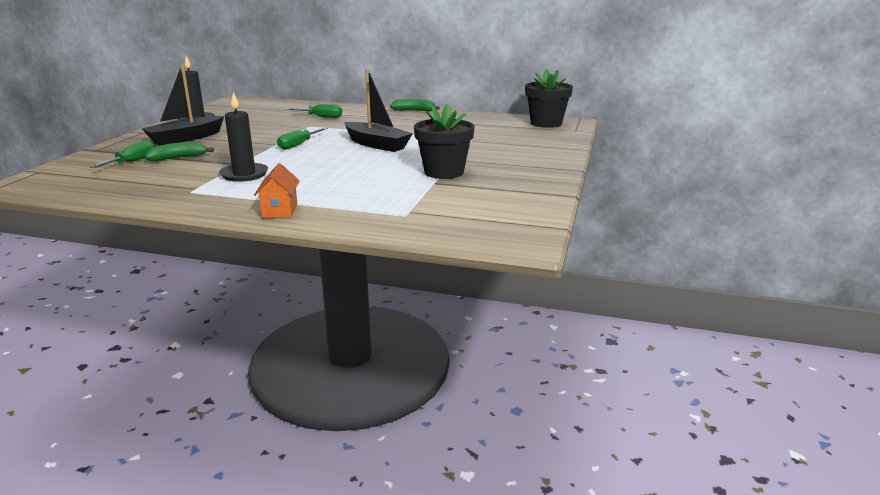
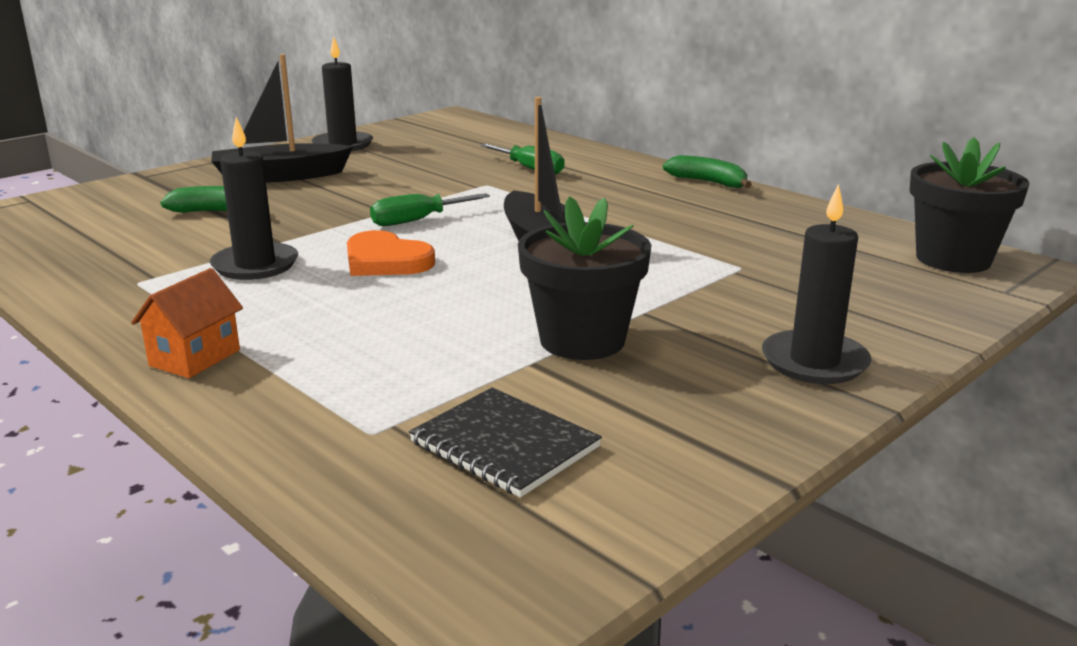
camera: 30 degrees right, 0 degrees up
green screwdriver [90,141,154,168] -> none
none -> orange heart [347,230,435,276]
none -> black notebook [409,388,602,498]
none -> black candle [762,184,872,384]

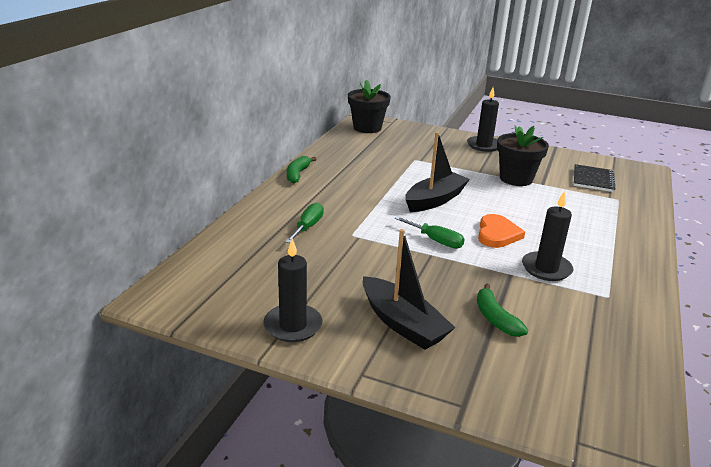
camera: 115 degrees left, 5 degrees up
orange house [131,268,243,378] -> none

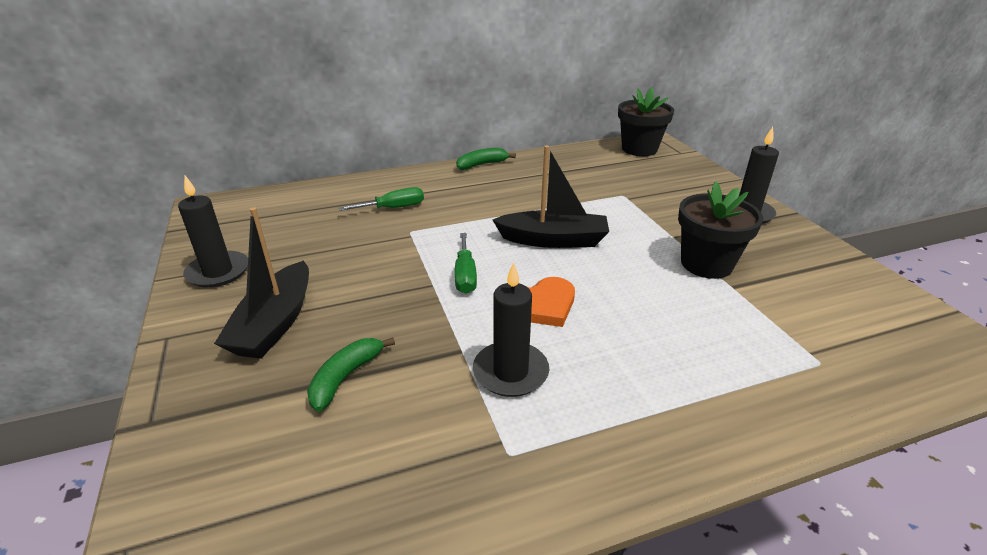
camera: 50 degrees right, 5 degrees up
black notebook [574,164,616,192] -> none

